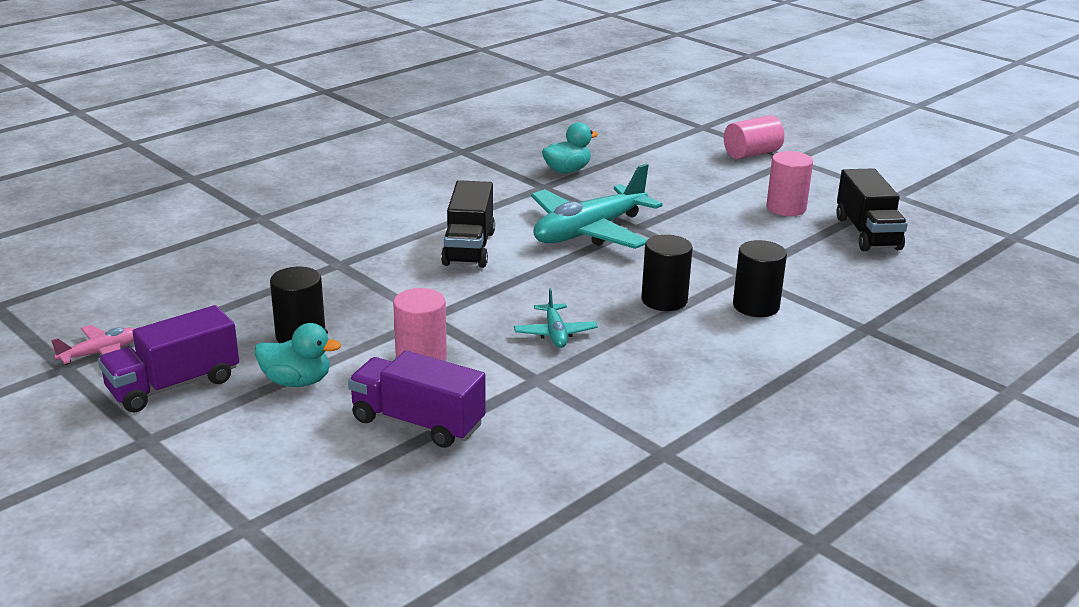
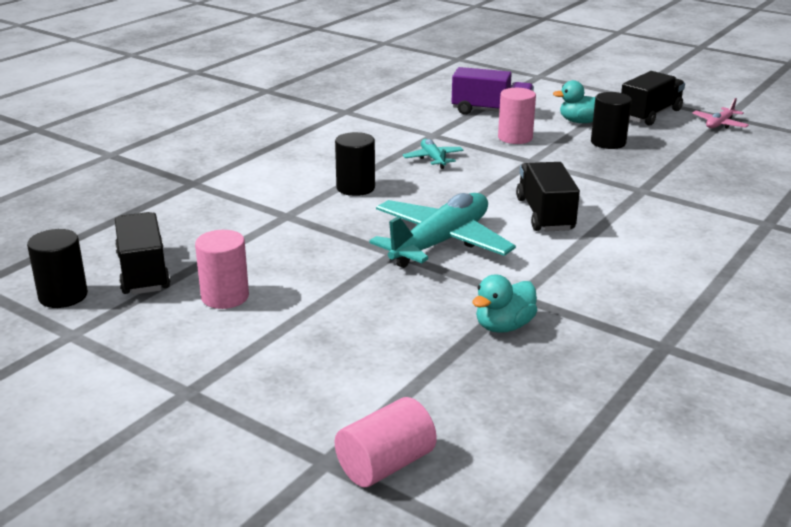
camera: 170 degrees right, 0 degrees up
purple truck [98,305,239,412] -> black truck [621,71,685,125]
pink cylinder [724,115,784,159] -> pink cylinder moved to [335,397,437,487]
black cylinder [733,240,787,317] -> black cylinder moved to [27,229,88,308]

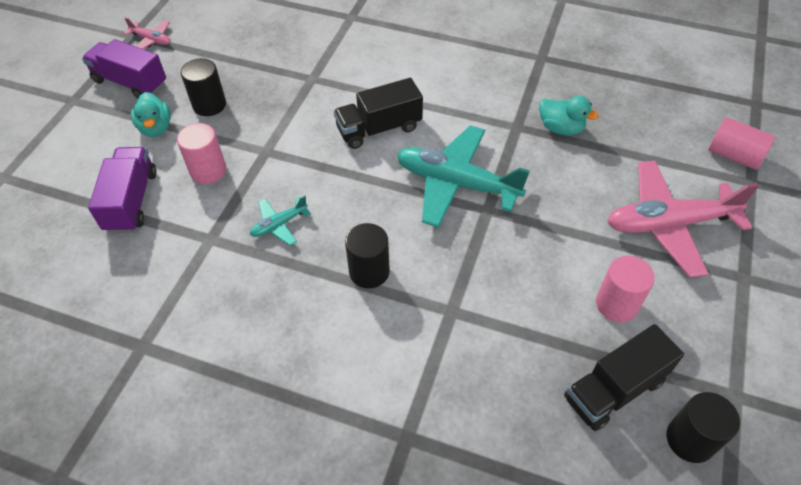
camera: 105 degrees left, 25 degrees up
black truck [621,71,685,125] -> purple truck [82,39,166,99]
none -> pink plane [607,161,759,278]

